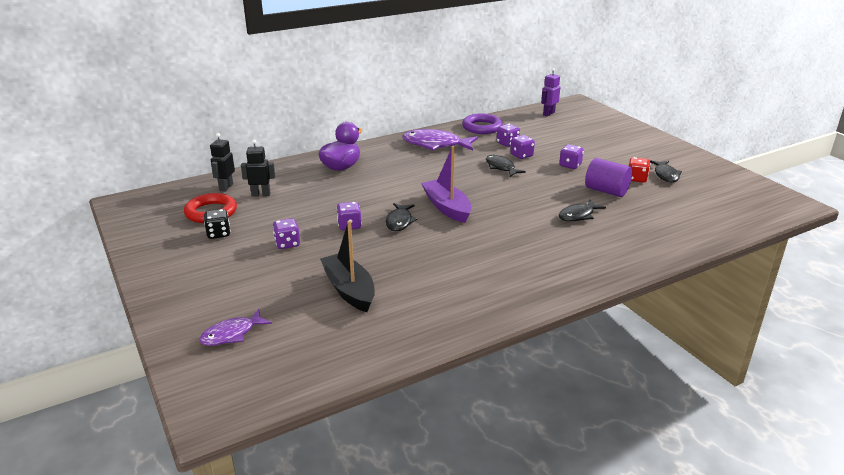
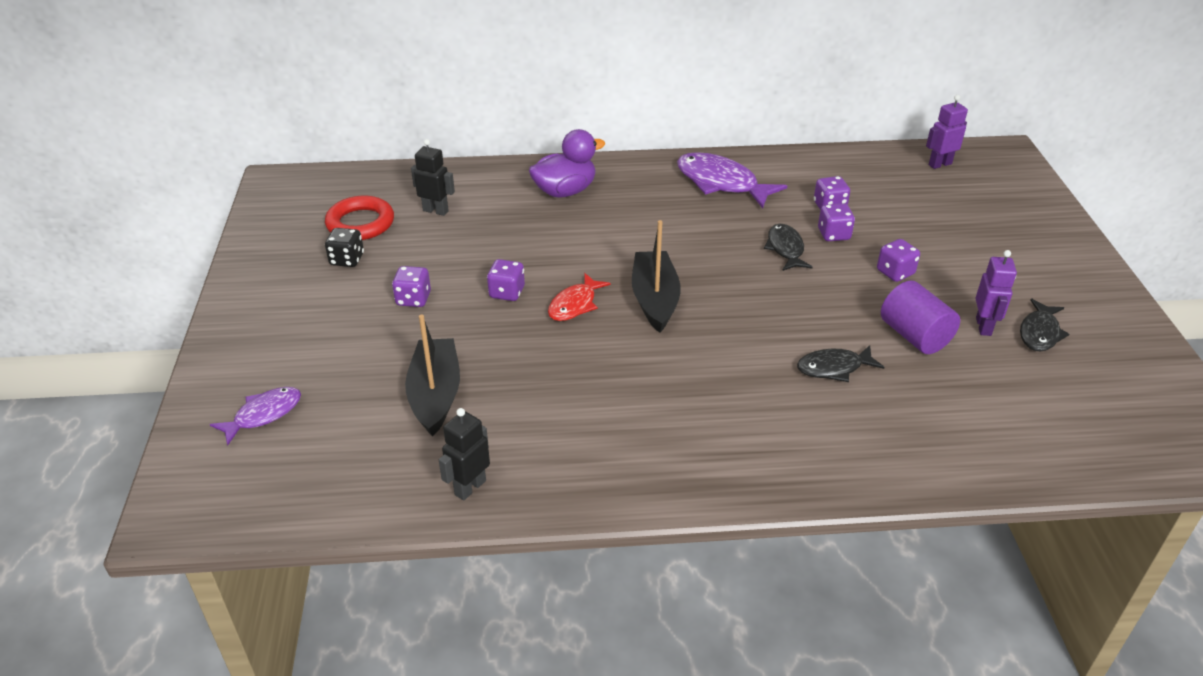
camera: 25 degrees right, 10 degrees up
purple fish [199,309,272,346] -> purple fish turned 150 degrees clockwise [210,387,301,446]
black robot [210,133,235,192] -> black robot moved to [439,408,490,501]
black fish [386,203,418,231] -> red fish [548,273,611,321]
purple boat [421,146,472,223] -> black boat [632,220,681,333]
purple ring [462,114,503,134] -> none
red dice [629,157,650,183] -> purple robot [975,250,1017,336]

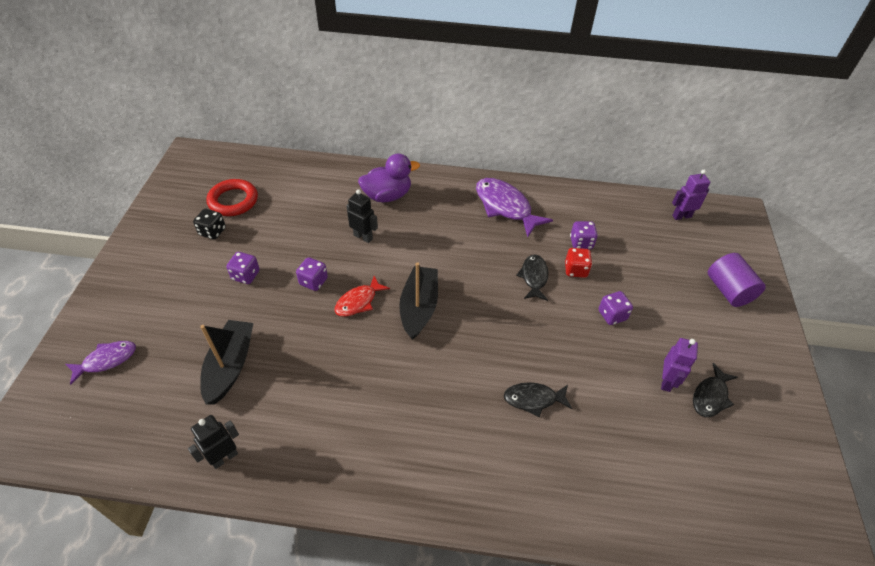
camera: 10 degrees right, 10 degrees up
black robot [411,139,455,216] -> black robot moved to [346,190,378,243]
purple dice [818,204,855,241] -> red dice [565,248,592,278]
purple cylinder [881,280,960,354] -> purple cylinder moved to [708,253,766,307]

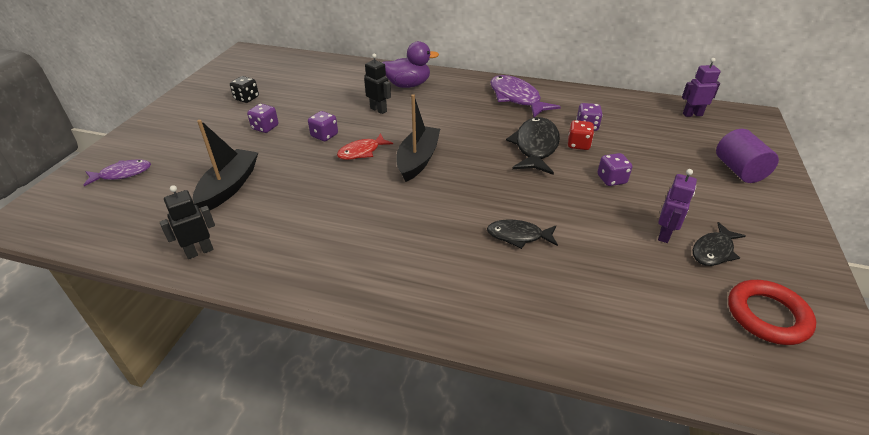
camera: 10 degrees right, 10 degrees down
red ring [206,179,258,216] -> red ring moved to [728,280,816,345]
black fish [516,255,548,301] -> black fish [506,117,560,175], size x1.67

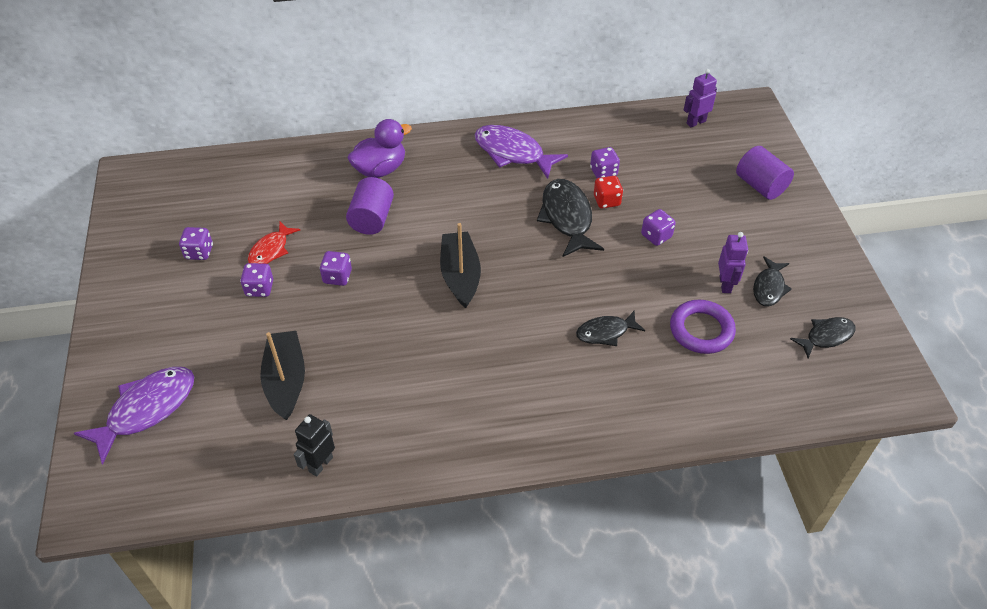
camera: 25 degrees left, 10 degrees up
purple fish [83,159,151,186] -> purple fish [74,367,194,464], size x1.67
black dice [230,76,259,103] -> purple dice [179,227,213,260]
red fish [337,134,393,160] -> red fish moved to [248,221,300,264]
black robot [364,53,391,114] -> purple cylinder [346,177,394,235]
red ring [728,280,816,345] -> black fish [790,317,855,358]
none -> purple ring [670,300,736,354]

